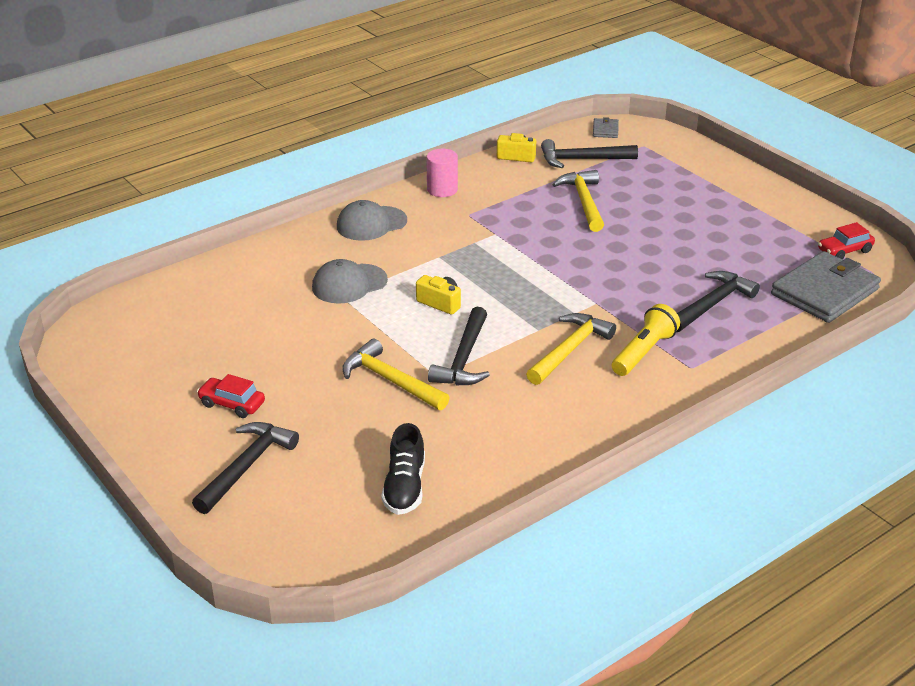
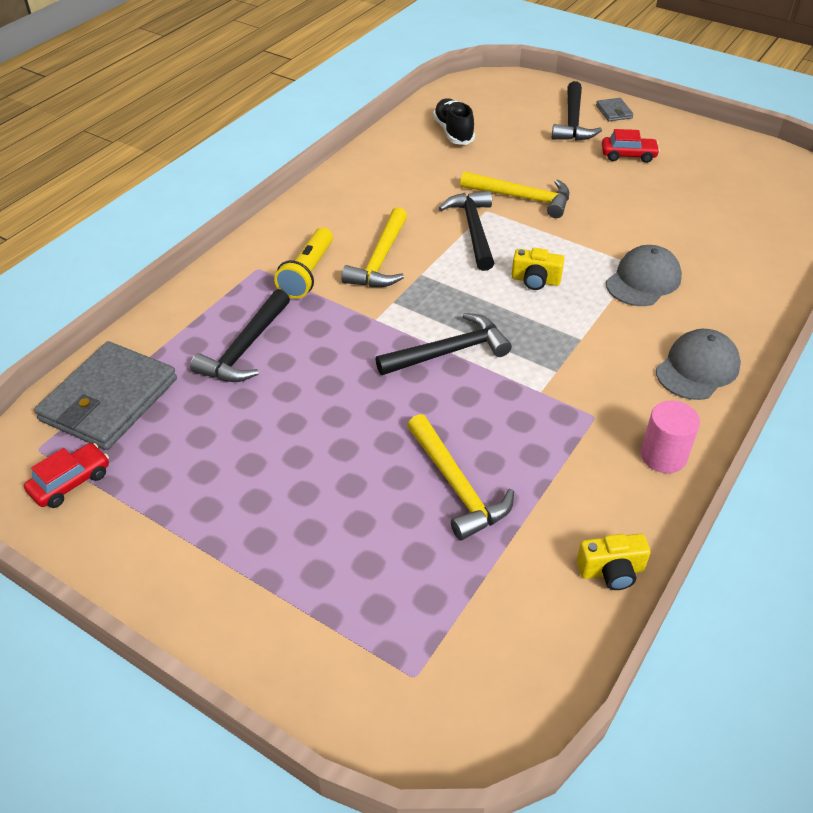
camera: 160 degrees right, 10 degrees up
black hammer [541,139,638,168] -> black hammer moved to [375,313,512,375]
grey wallet [593,117,619,138] -> grey wallet moved to [596,98,634,121]

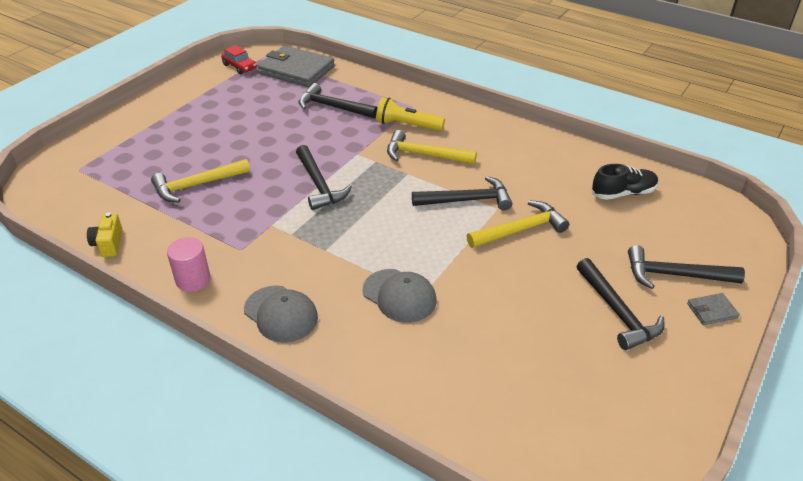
camera: 90 degrees right, 5 degrees down
yellow hammer [460,171,569,218] -> yellow hammer turned 135 degrees counterclockwise [467,201,569,248]
yellow camera [511,248,564,290] -> none
red car [602,129,660,163] -> black hammer [577,258,665,350]

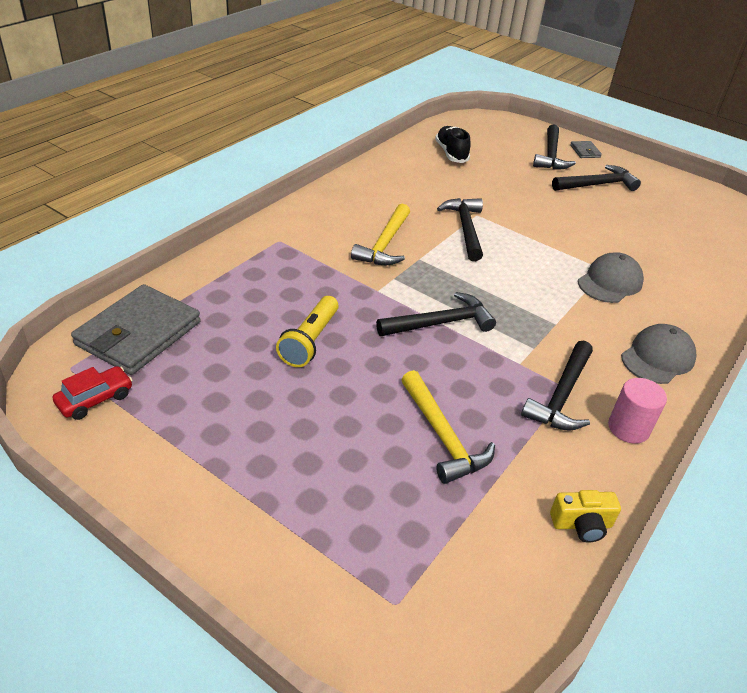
camera: 90 degrees left, 0 degrees up
black hammer [298,83,378,119] -> black hammer moved to [521,340,593,431]
yellow flashlight [376,97,445,131] -> yellow flashlight moved to [276,296,339,367]
yellow hammer [467,201,569,248] -> none

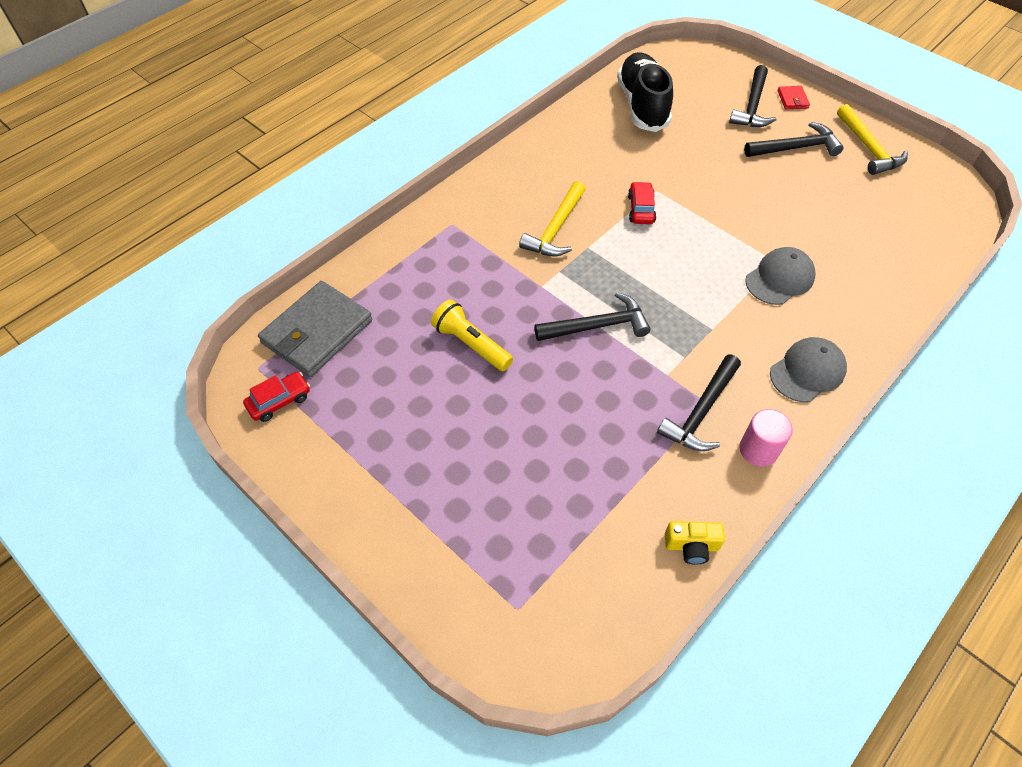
camera: 10 degrees right, 15 degrees up
yellow flashlight [276,296,339,367] -> yellow flashlight turned 105 degrees clockwise [431,299,513,371]
yellow hammer [401,370,495,484] -> yellow hammer moved to [837,104,908,175]
black shoe [435,126,470,163] -> black shoe [617,52,673,132], size x1.62
black hammer [437,198,483,261] -> red car [628,182,656,224]
grey wallet [570,141,602,158] -> red wallet [778,86,810,109]

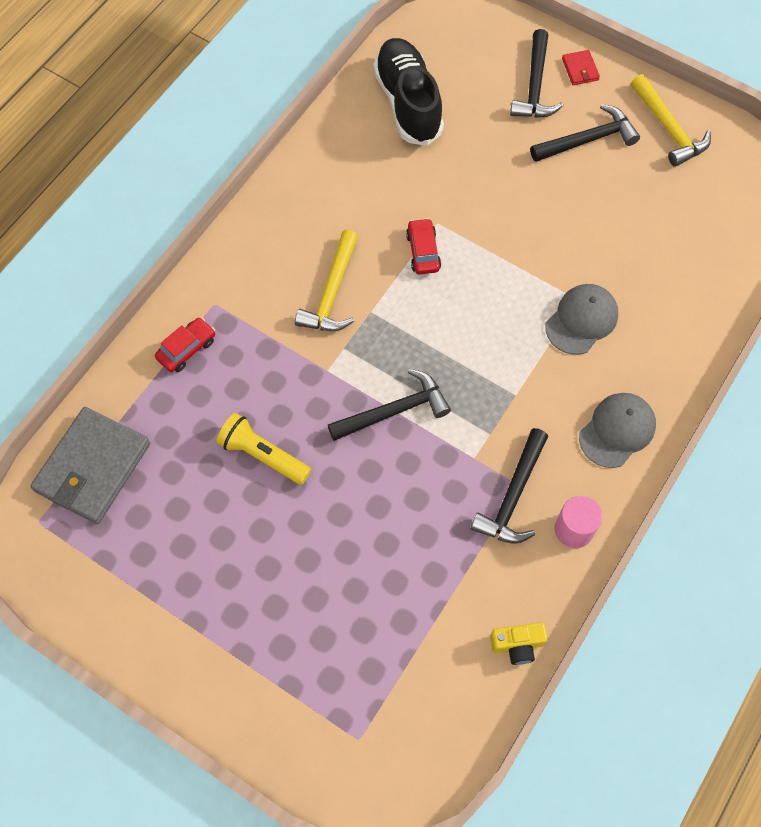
camera: 10 degrees left, 10 degrees up
red car [243,372,310,422] -> red car moved to [155,317,215,372]

